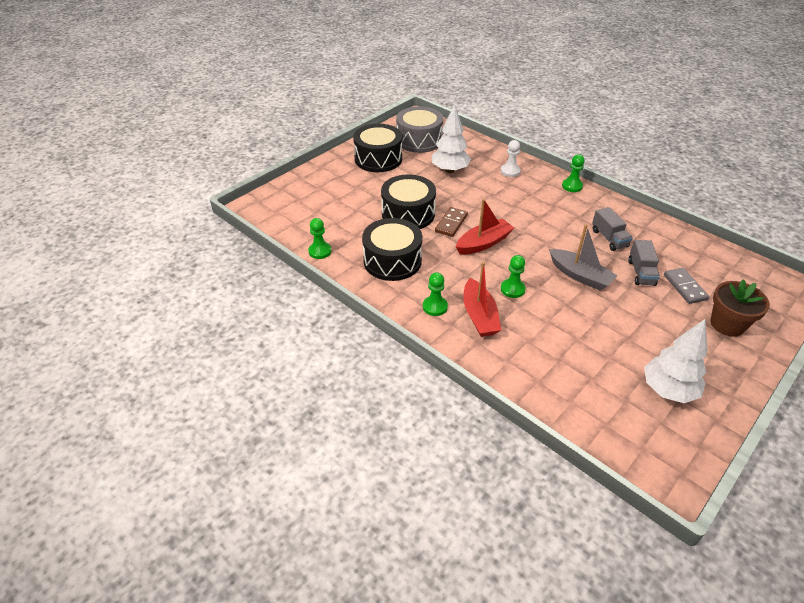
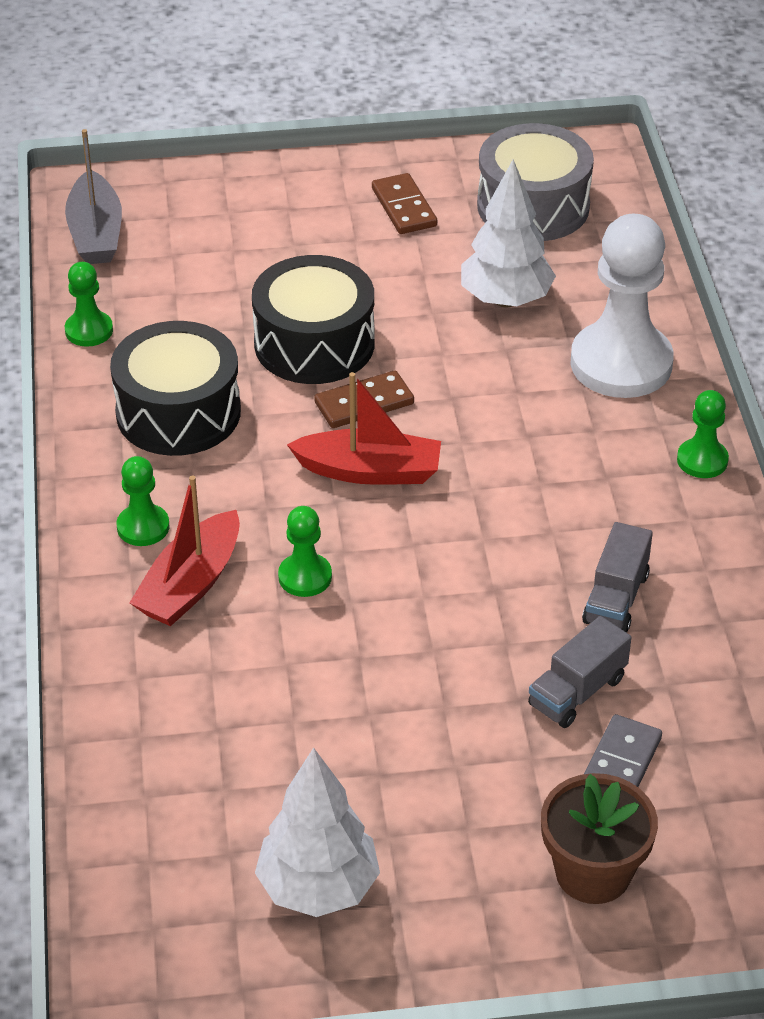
camera: 40 degrees right, 0 degrees up
black drum [353,124,402,172] -> brown domino [372,173,437,234]
white pawn [501,140,521,177] -> white pawn [570,214,674,398], size x2.10
grey boat [549,225,618,290] -> grey boat moved to [65,129,122,264]

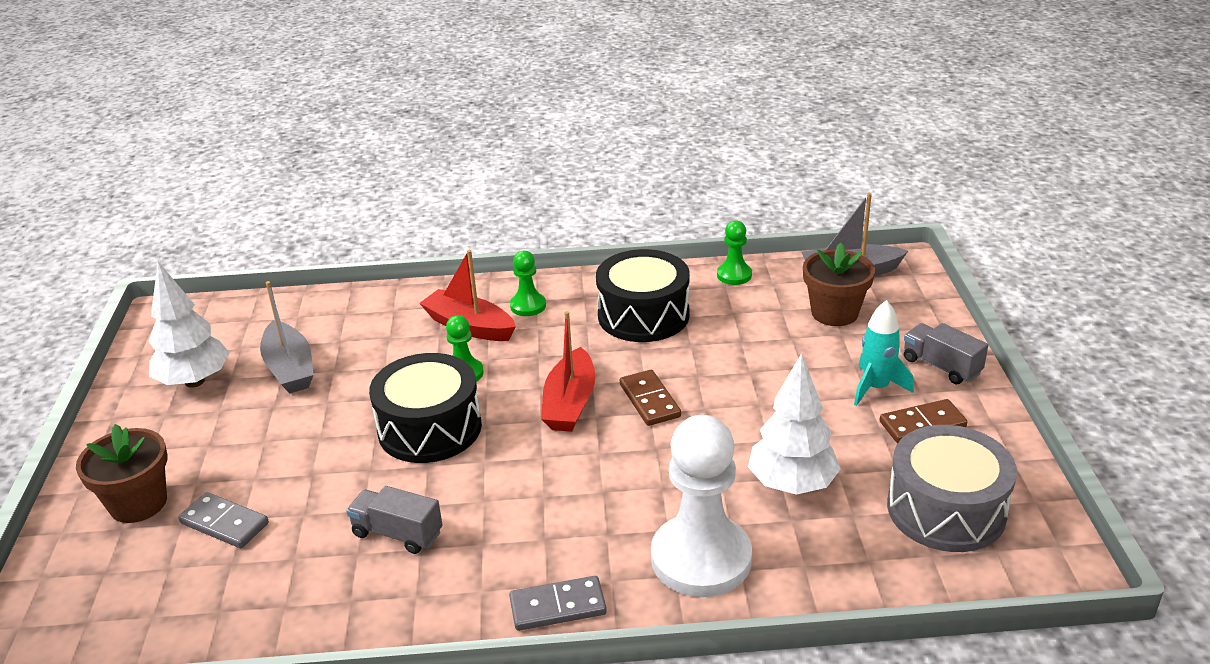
camera: 95 degrees right, 10 degrees down
black drum [252,255,375,384] -> black drum moved to [369,353,482,463]
grey truck [528,616,631,728] -> grey truck moved to [904,323,988,384]
green pawn [677,390,729,478] -> grey domino [509,576,607,631]
none -> grey boat [260,281,314,394]
none -> brown flower pot [803,243,875,326]
none -> turquoise rocket [854,300,914,406]

